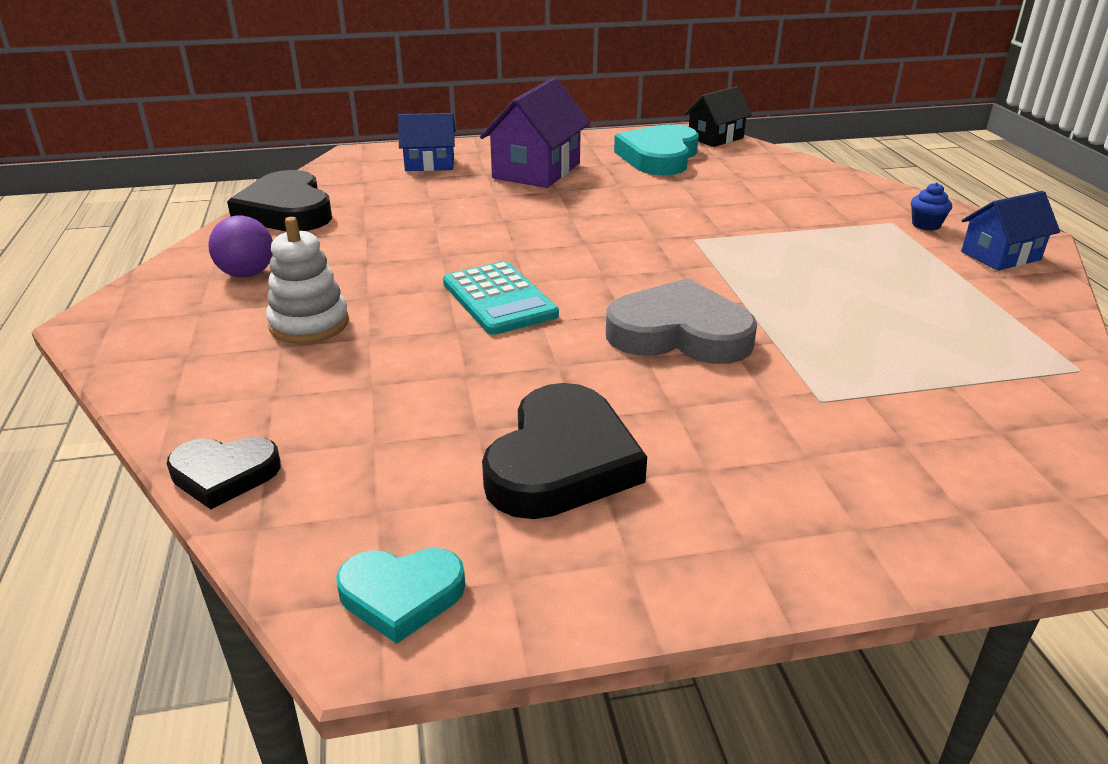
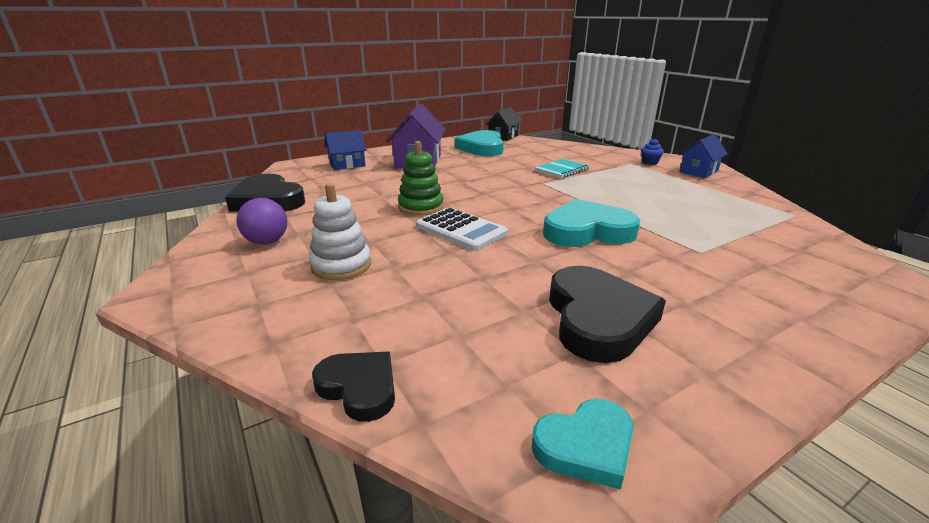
camera: 20 degrees left, 5 degrees down
black heart [167,437,281,509] -> black heart turned 120 degrees counterclockwise [312,352,395,422]
turquoise calculator [443,261,559,335] -> white calculator [416,207,508,251]
grey heart [606,278,757,364] -> turquoise heart [543,199,640,247]
none -> green stacking toy [398,141,444,216]
none -> turquoise notebook [535,159,589,179]

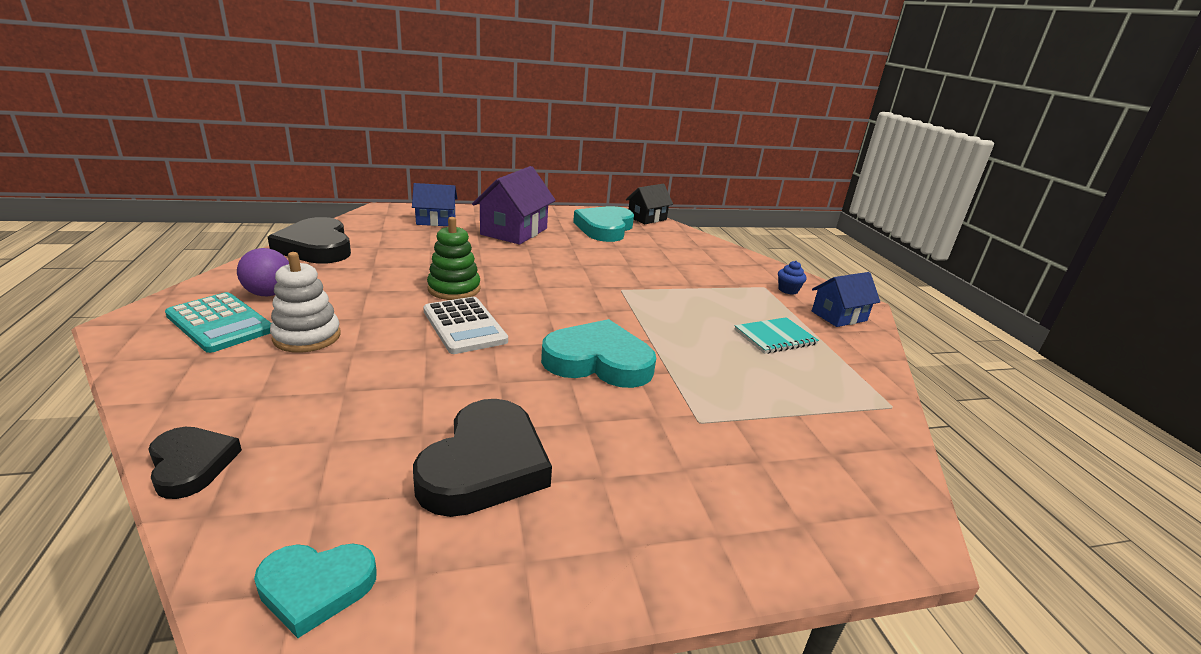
camera: 15 degrees right, 0 degrees up
turquoise notebook [535,159,589,179] -> turquoise notebook moved to [734,317,819,354]
none -> turquoise calculator [165,292,271,353]

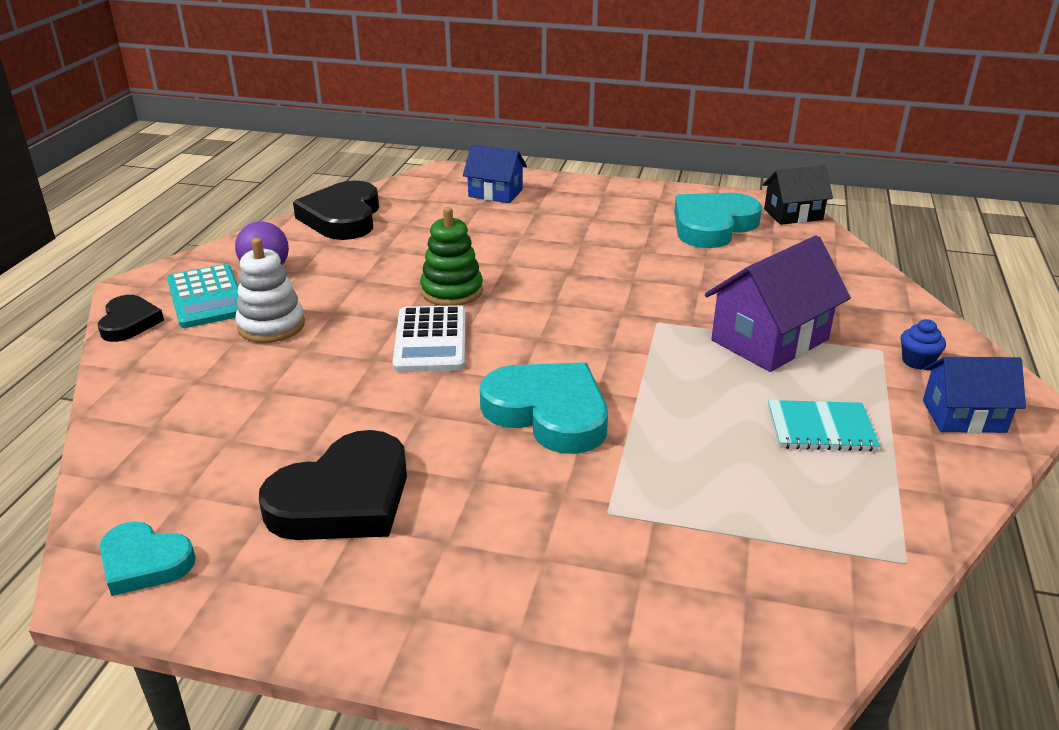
camera: 30 degrees right, 5 degrees up
black heart [148,427,242,499] -> black heart moved to [98,295,164,342]
purple house [472,166,556,245] -> purple house moved to [705,235,851,372]

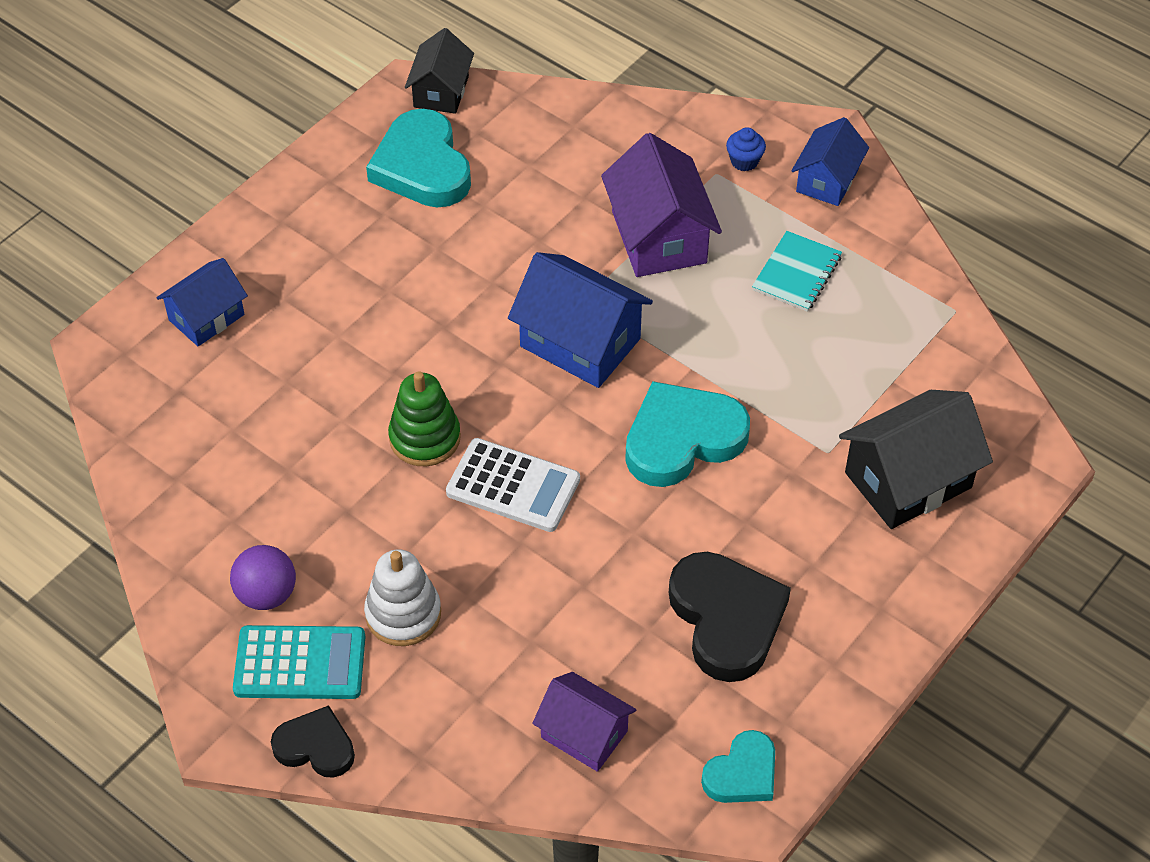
camera: 65 degrees left, 20 degrees up
black heart [293,180,379,240] -> none
none -> blue house [508,252,653,388]
none -> purple house [532,672,636,772]
none -> black house [839,390,993,529]

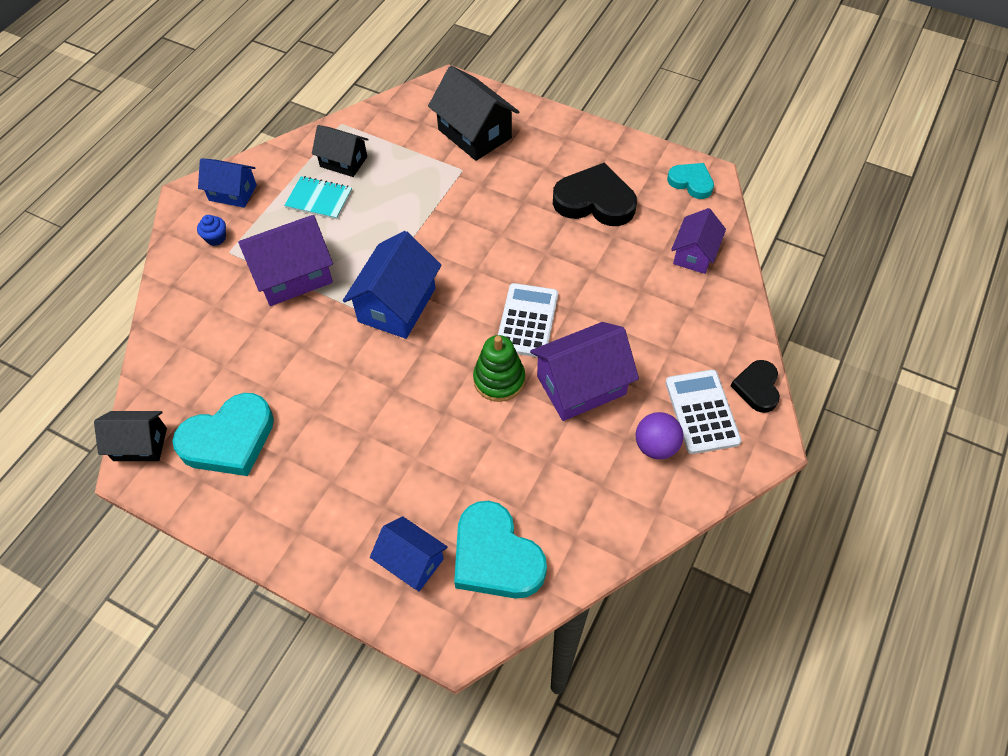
camera: 100 degrees left, 5 degrees up
turquoise calculator [233,625,365,699] -> white calculator [665,370,742,454]
white stacking toy [364,550,441,646] -> none
turquoise heart [625,381,750,487] -> turquoise heart moved to [454,501,547,599]
black heart [669,552,791,682] -> black heart turned 45 degrees clockwise [553,163,637,226]
none -> black house [312,125,369,177]
none -> purple house [530,322,639,421]

